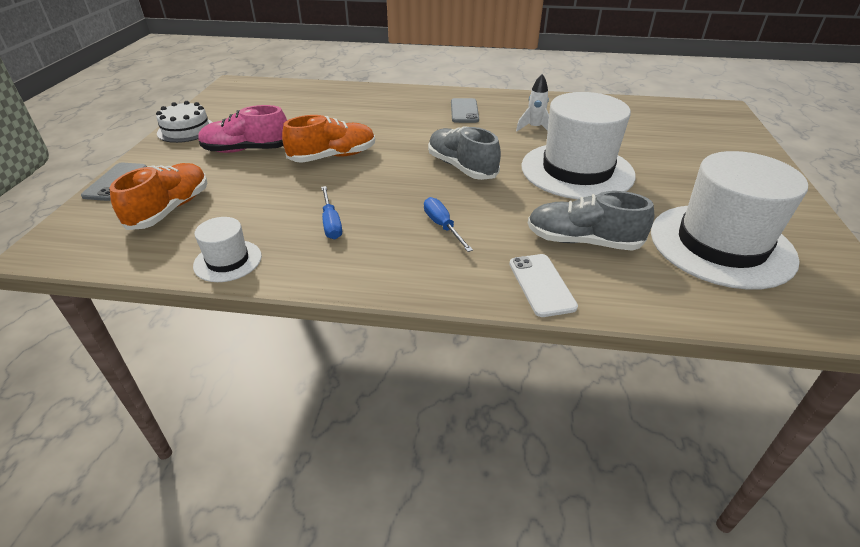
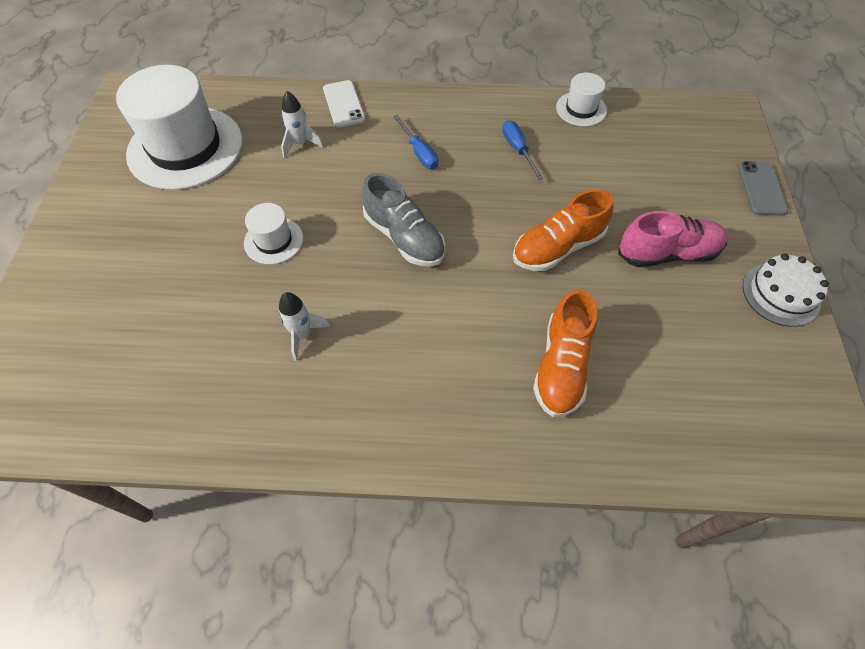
camera: 175 degrees right, 20 degrees up
orange shoe [110,163,208,230] -> orange shoe moved to [533,290,597,417]
grey phone [451,98,479,123] -> none
white hat [521,92,635,199] -> white hat [244,203,303,264], size x0.47
grey shoe [528,191,654,251] -> white rocket [281,91,324,158]

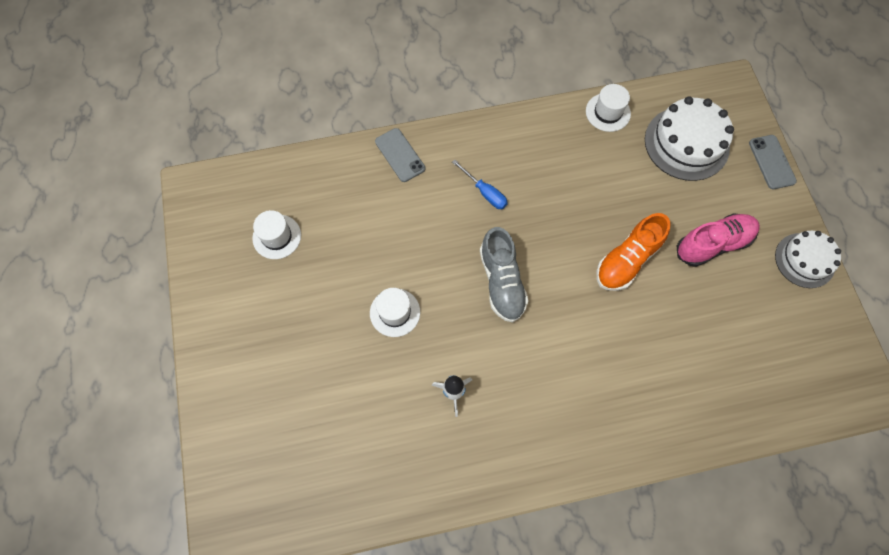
camera: 15 degrees left, 10 degrees up
white hat [116,65,243,190] -> white hat [252,210,301,259], size x0.47
white rocket [281,91,324,158] -> none
white phone [323,80,365,128] -> grey phone [375,128,425,182]
grey shoe [362,173,445,267] -> grey shoe turned 45 degrees clockwise [480,227,529,322]
blue screwdriver [502,120,544,180] -> none
orange shoe [533,290,597,417] -> none
none -> white cake [645,96,734,181]

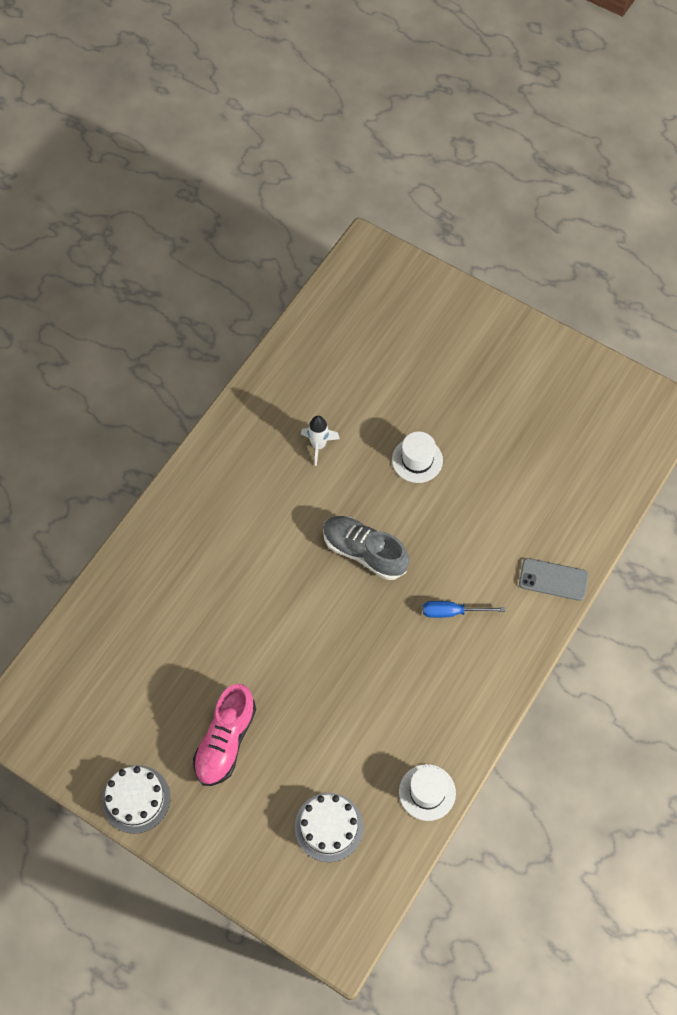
camera: 135 degrees right, 5 degrees down
white hat [252,210,301,259] -> none
orange shoe [596,213,671,291] -> none
white cake [645,96,734,181] -> white cake [295,793,363,862], size x0.65
grey phone [749,135,797,189] -> none

